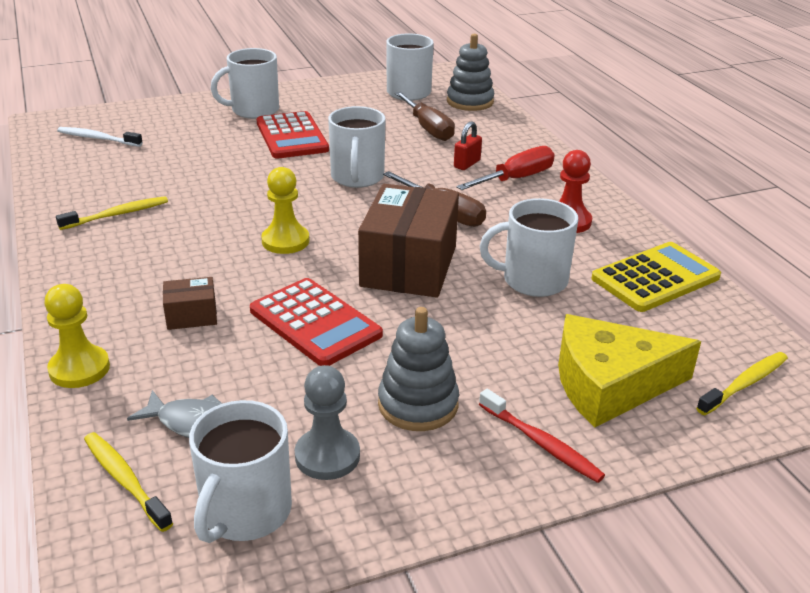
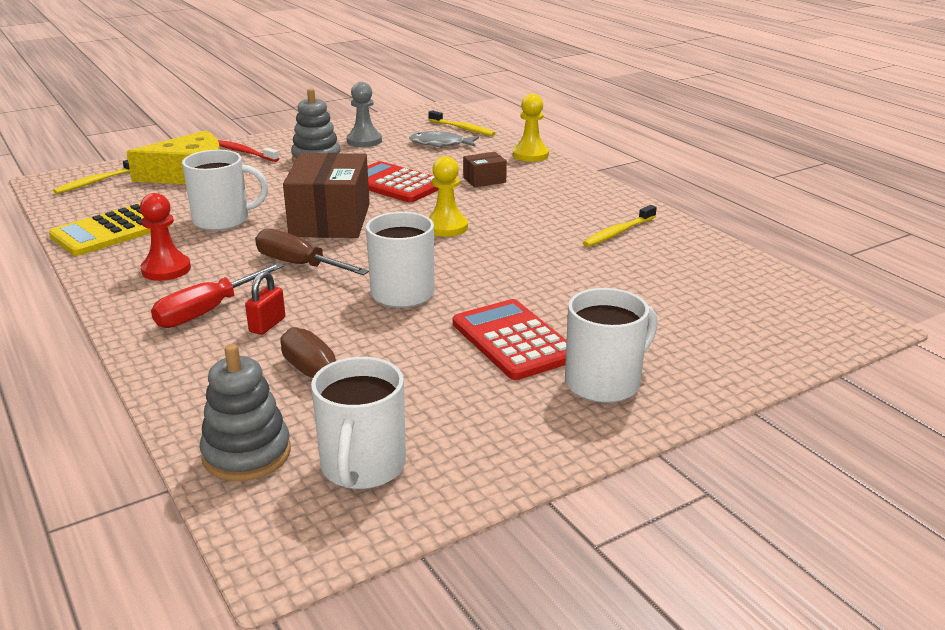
camera: 170 degrees right, 5 degrees down
white toothbrush [57,127,143,147] -> none
white mug [189,400,292,543] -> none

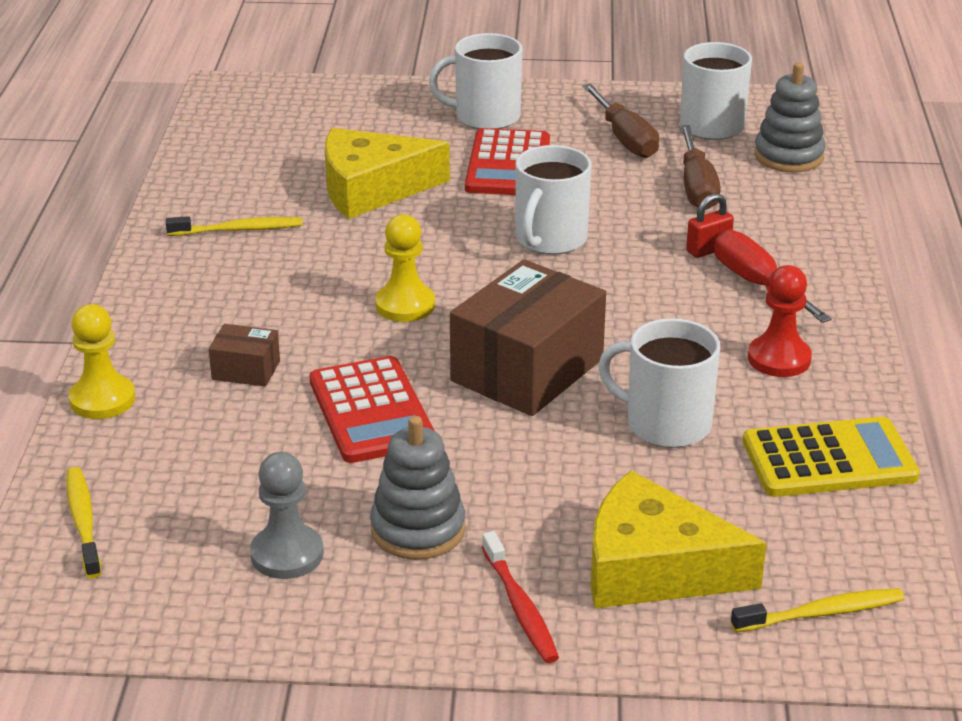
camera: 145 degrees left, 5 degrees up
red screwdriver [151,263,284,328] -> red screwdriver turned 105 degrees counterclockwise [714,229,832,323]
brown screwdriver [255,228,369,275] -> brown screwdriver moved to [582,84,659,158]
grey fish [409,131,479,148] -> none
none -> yellow cheese [325,128,450,219]

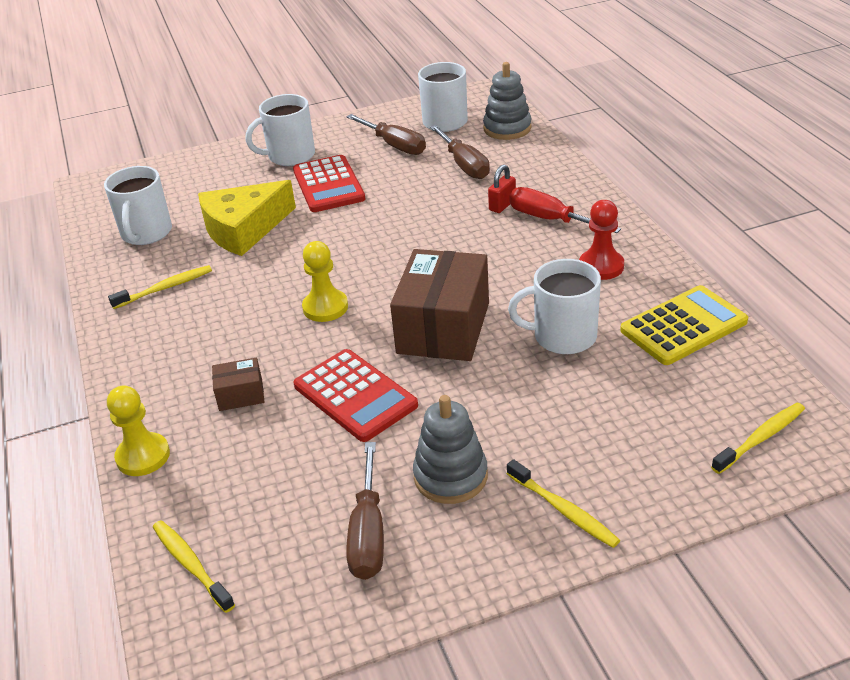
camera: 20 degrees left, 5 degrees up
grey pawn [250,452,324,579] -> brown screwdriver [346,442,384,580]
red toothbrush [482,531,559,663] -> yellow toothbrush [507,459,620,548]
white mug [515,145,592,255] -> white mug moved to [104,166,172,245]
yellow cheese [591,470,767,608] -> none

